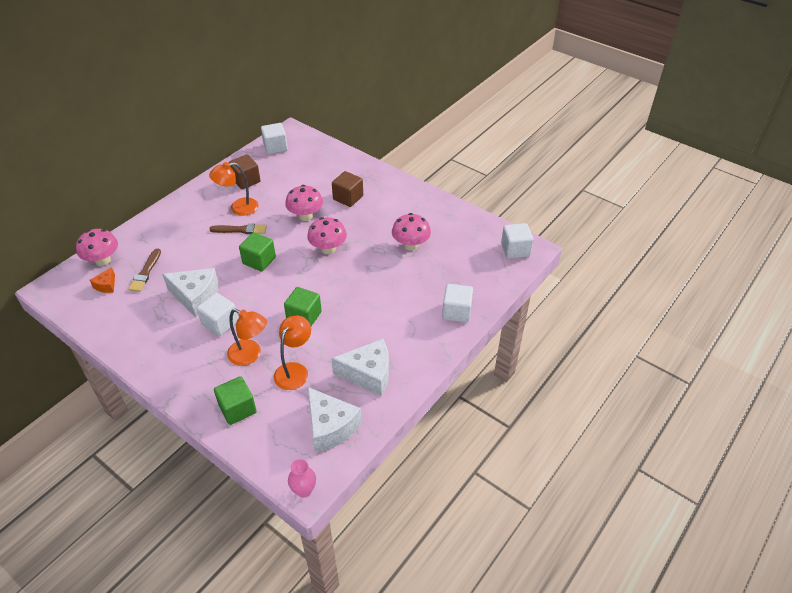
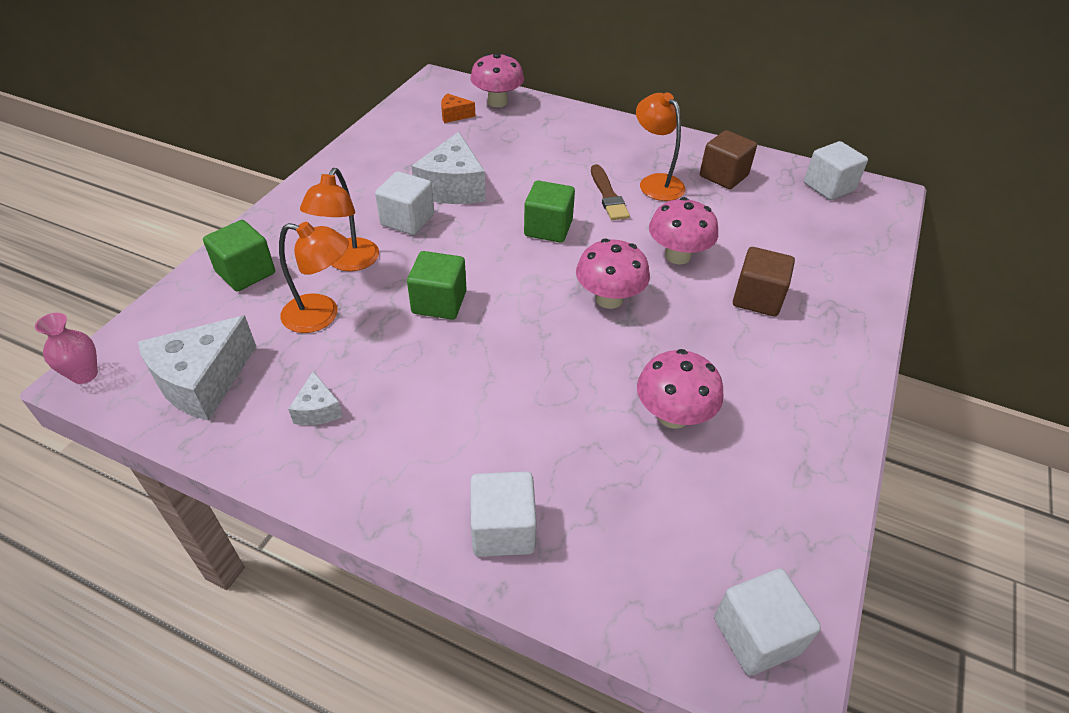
camera: 75 degrees right, 0 degrees up
brown brush [128,249,161,292] -> none
white cheese [331,339,389,397] -> white cheese [288,371,343,425], size x0.50

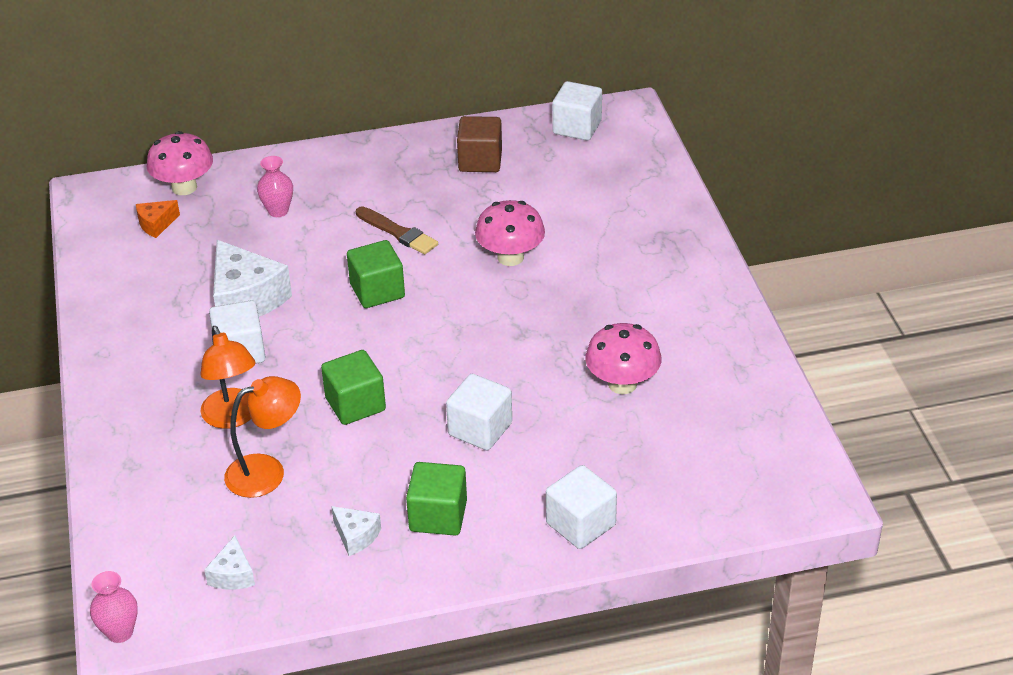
camera: 35 degrees left, 5 degrees down
white cheese [138,315,256,421] -> white cheese [204,536,255,590], size x0.50
green cube [203,220,275,291] -> green cube moved to [406,462,467,536]
pink mushroom [576,239,650,309] -> none
orange lamp [636,92,686,201] -> none
white cube [714,568,821,676] -> white cube moved to [446,374,512,450]
brown cube [733,247,795,316] -> none
none -> pink vase [257,156,293,217]

